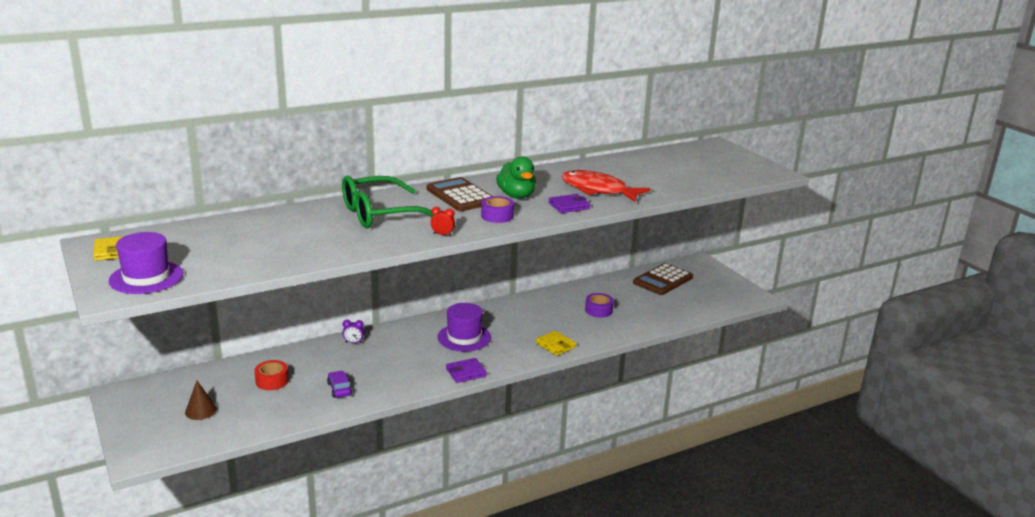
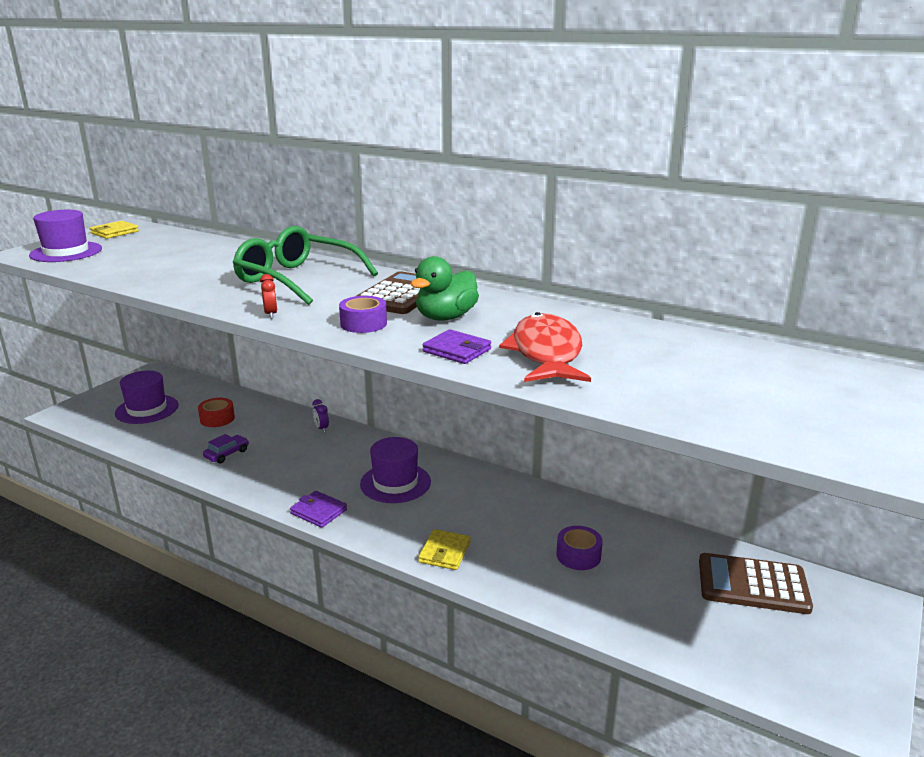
camera: 60 degrees right, 0 degrees up
brown cone [185,381,217,420] -> purple hat [115,371,178,424]

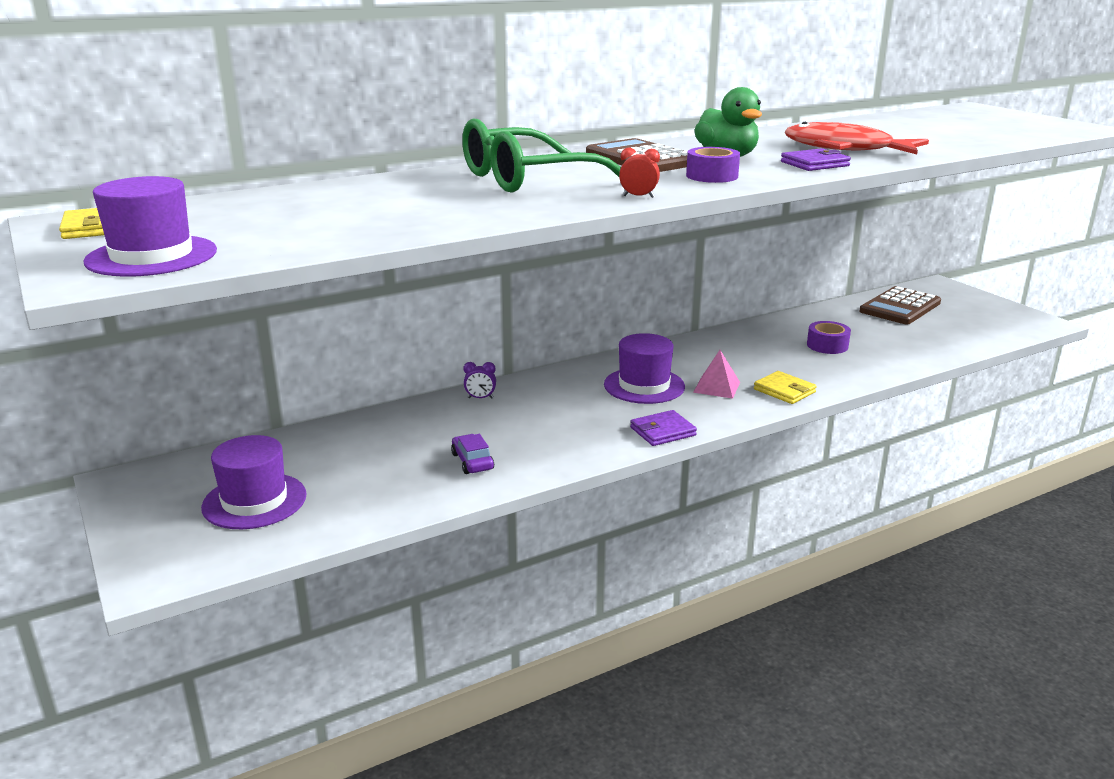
camera: 60 degrees left, 0 degrees up
red tape [198,398,235,427] -> none
none -> pink pyramid [693,350,740,399]

